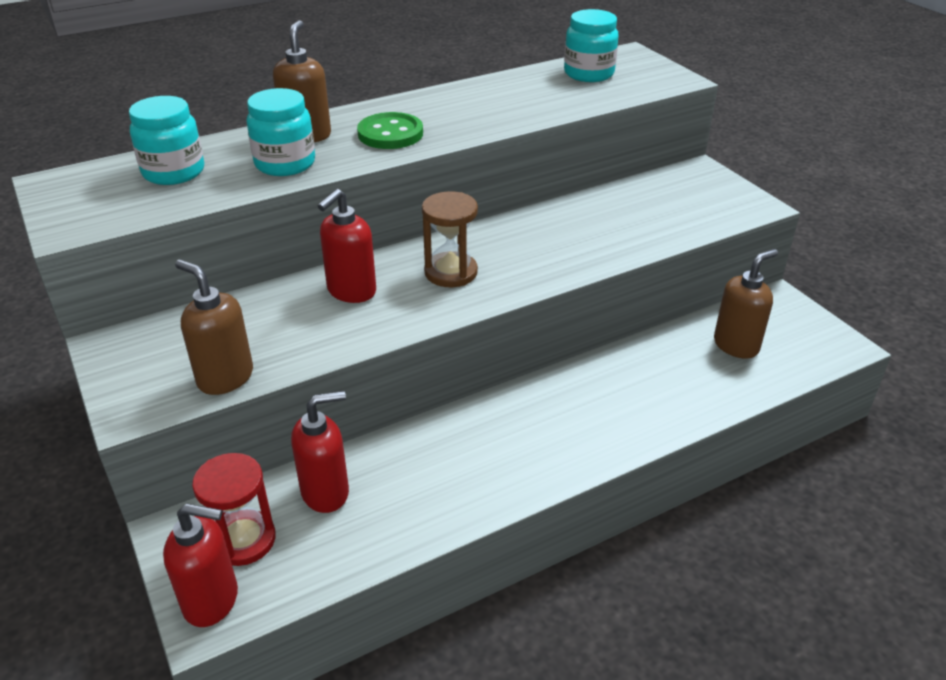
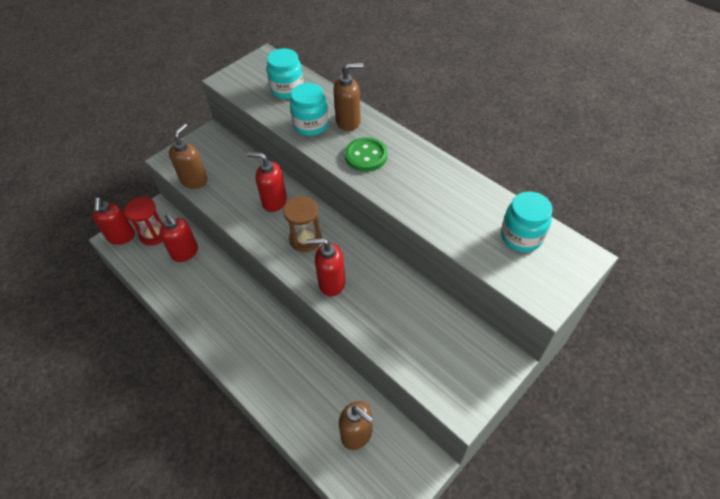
camera: 75 degrees right, 15 degrees up
none -> red soap dispenser [306,238,345,296]

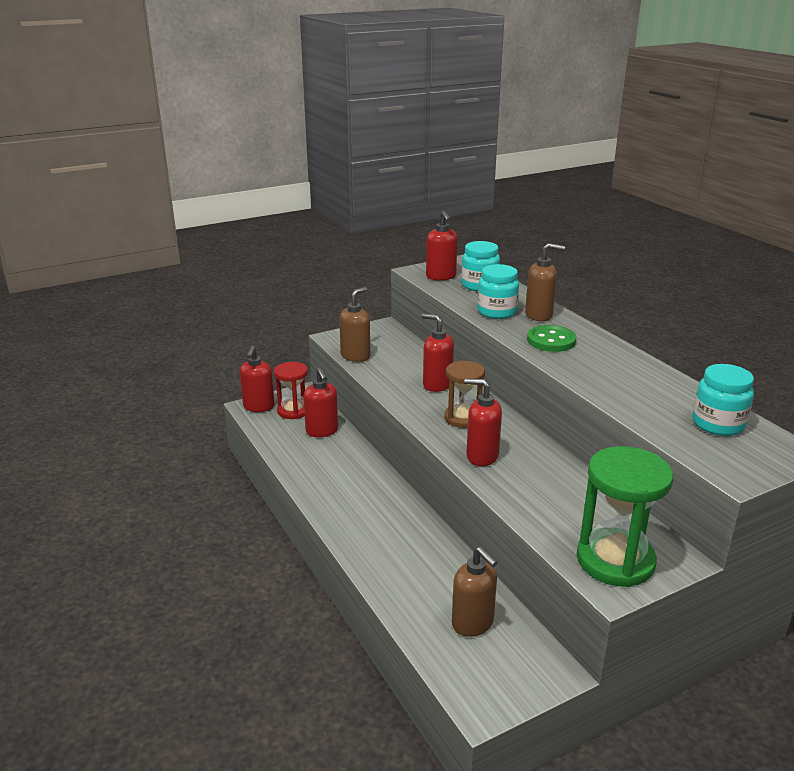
camera: 15 degrees right, 25 degrees down
none -> red soap dispenser [426,211,458,281]
none -> green hourglass [577,446,673,587]

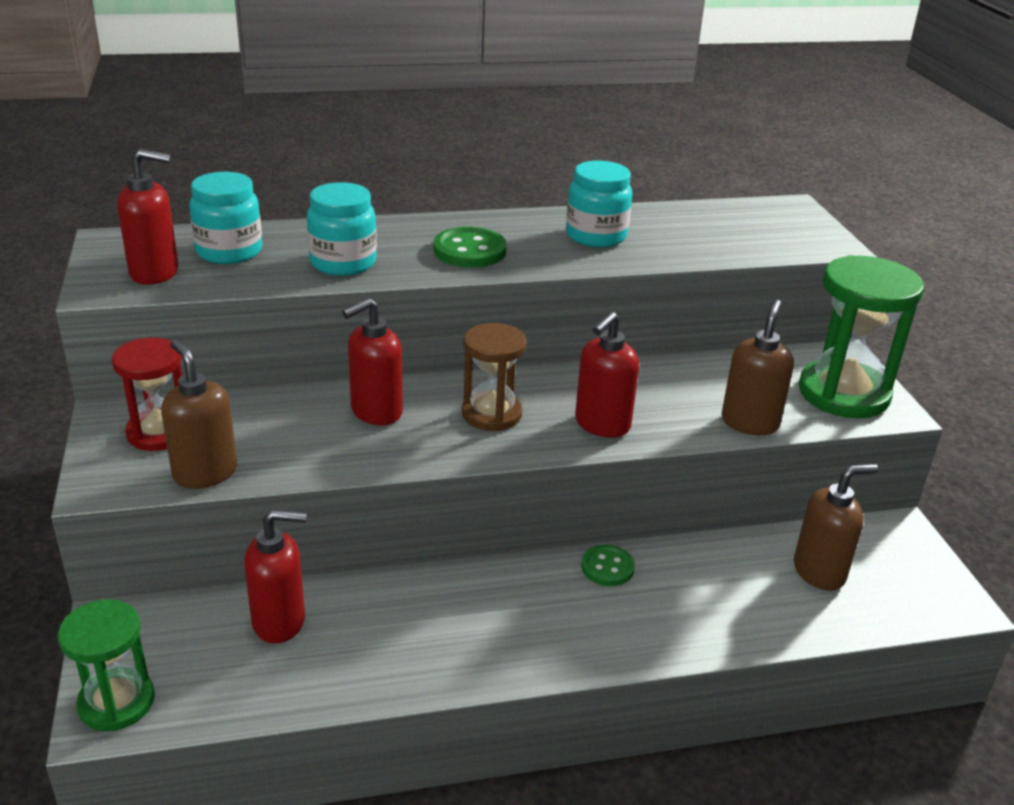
camera: 75 degrees left, 5 degrees up
red soap dispenser [240,346,275,412] -> green hourglass [58,599,155,731]
red hourglass [274,362,308,419] -> red hourglass moved to [111,338,182,451]
brown soap dispenser [525,243,565,321] -> brown soap dispenser moved to [722,299,794,435]
turquoise jar [693,364,754,436] -> turquoise jar moved to [566,161,632,248]
none -> green button [581,545,635,586]

